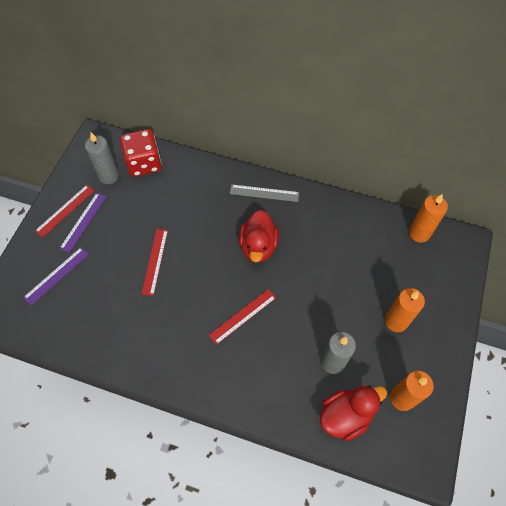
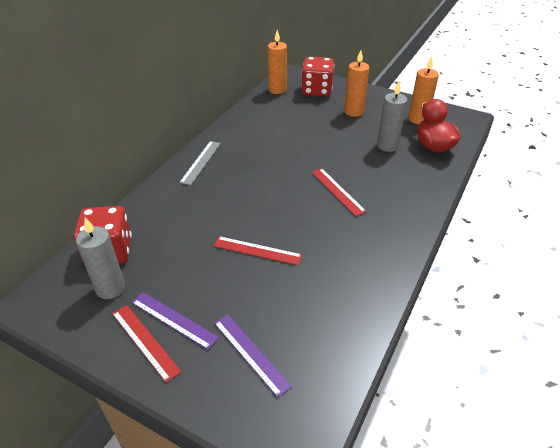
camera: 80 degrees left, 20 degrees down
red duck [239,210,279,263] -> none
none -> red dice [301,57,334,97]

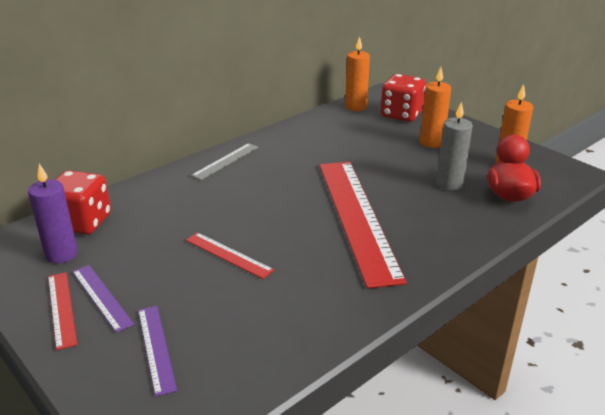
camera: 20 degrees right, 10 degrees down
grey candle [76,217,125,299] -> purple candle [28,164,78,264]
red ruler [311,168,367,216] -> red ruler [319,162,407,289], size x2.27

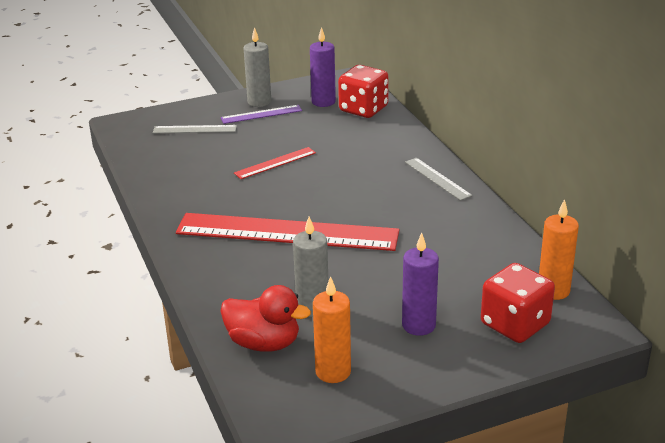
camera: 110 degrees right, 0 degrees up
red ruler [48,272,77,350] -> grey candle [244,27,271,107]
purple ruler [138,306,177,397] -> grey ruler [153,125,237,133]
orange candle [420,67,451,148] -> purple candle [402,233,439,336]

